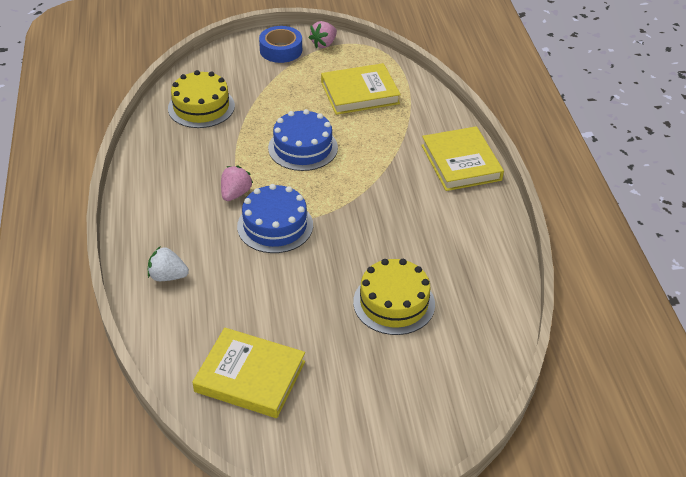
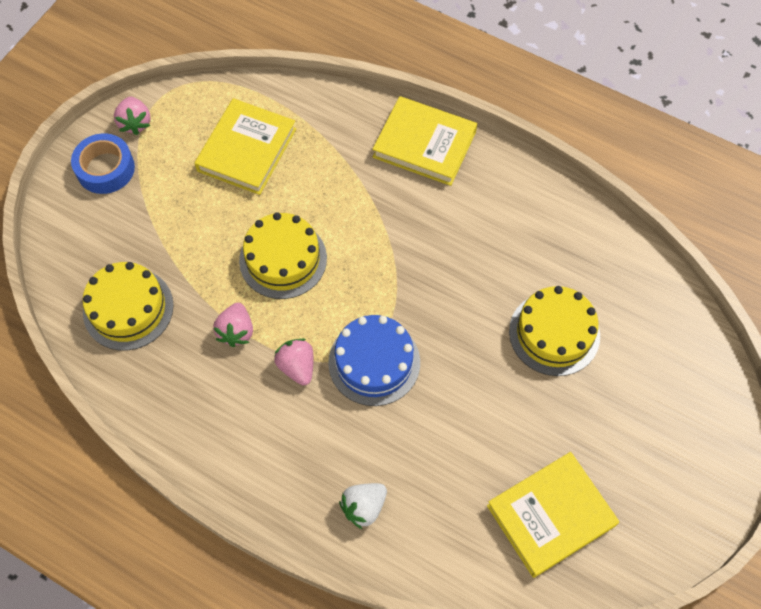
camera: 50 degrees left, 20 degrees up
blue cake [268,109,338,171] -> yellow cake [239,212,327,299]
none -> pink strawberry [213,303,253,347]

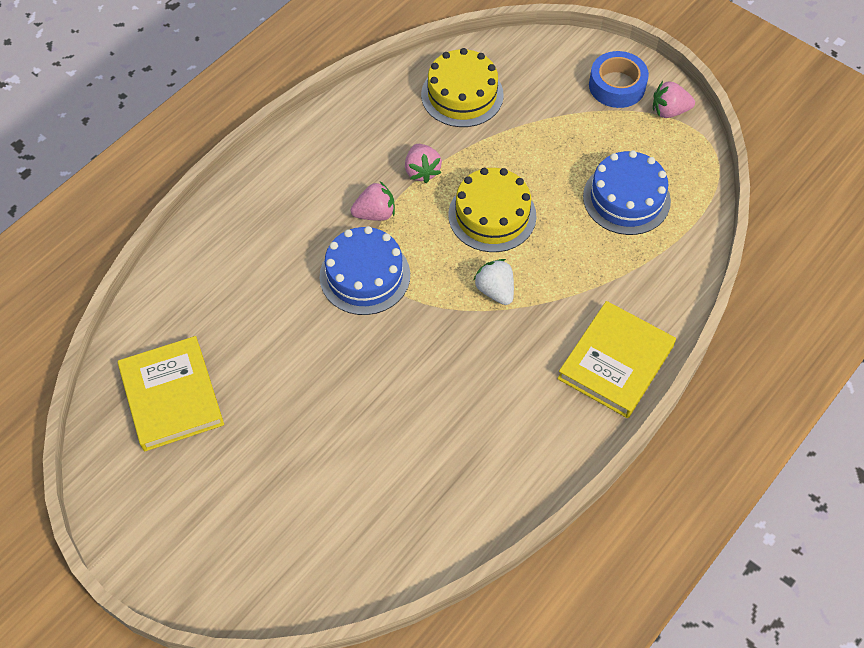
camera: 100 degrees right, 5 degrees down
yellow book [195,98,296,195] -> blue cake [583,150,671,235]
pink strawberry [213,303,253,347] -> pink strawberry turned 120 degrees counterclockwise [405,144,442,183]
white strawberry [339,483,387,529] -> white strawberry moved to [474,259,514,305]
yellow cake [509,286,600,376] -> none

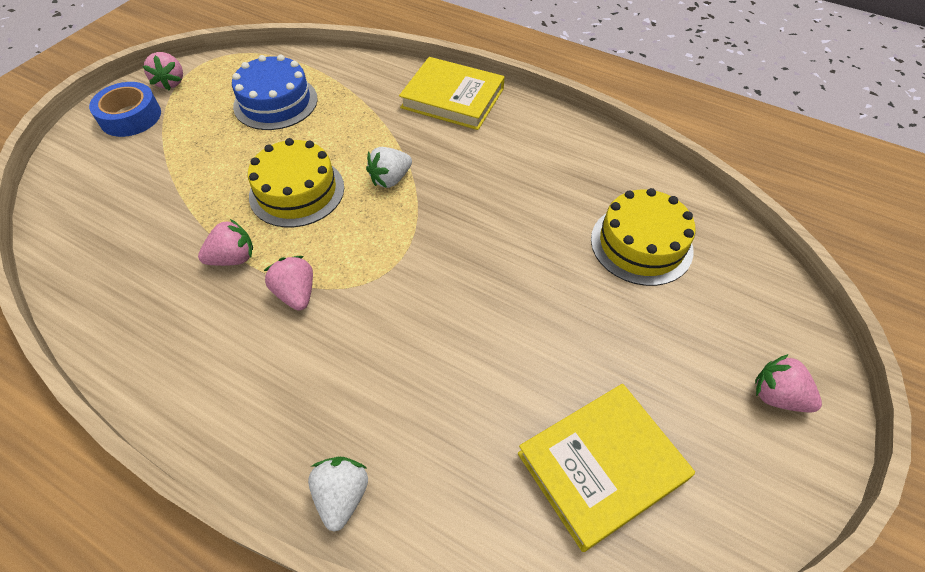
camera: 100 degrees left, 5 degrees down
blue cake [319,226,410,315] -> none
yellow cake [421,48,504,127] -> yellow cake moved to [591,188,696,286]
none -> white strawberry [308,457,368,532]
none -> pink strawberry [755,354,822,412]

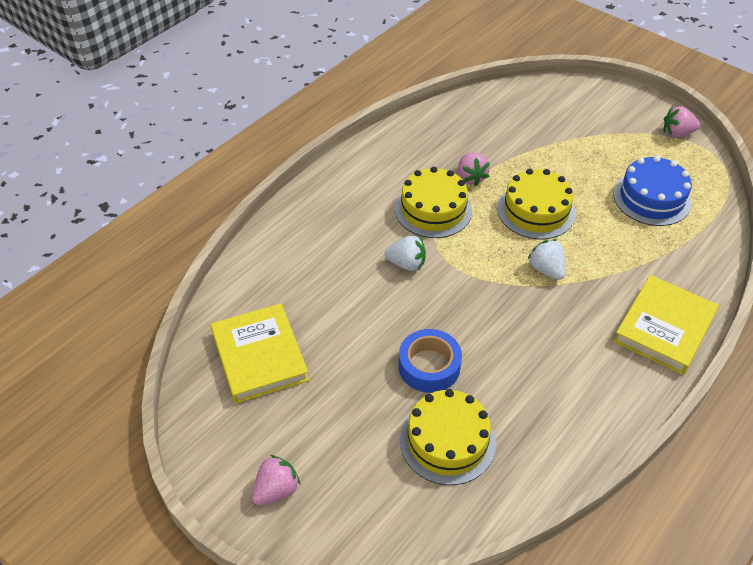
camera: 100 degrees right, 5 degrees down
blue tape [89,82,161,137] -> blue tape moved to [399,329,462,393]
pink strawberry [264,256,313,311] -> yellow cake [395,167,472,238]
white strawberry [308,457,368,532] -> white strawberry moved to [385,236,426,271]

